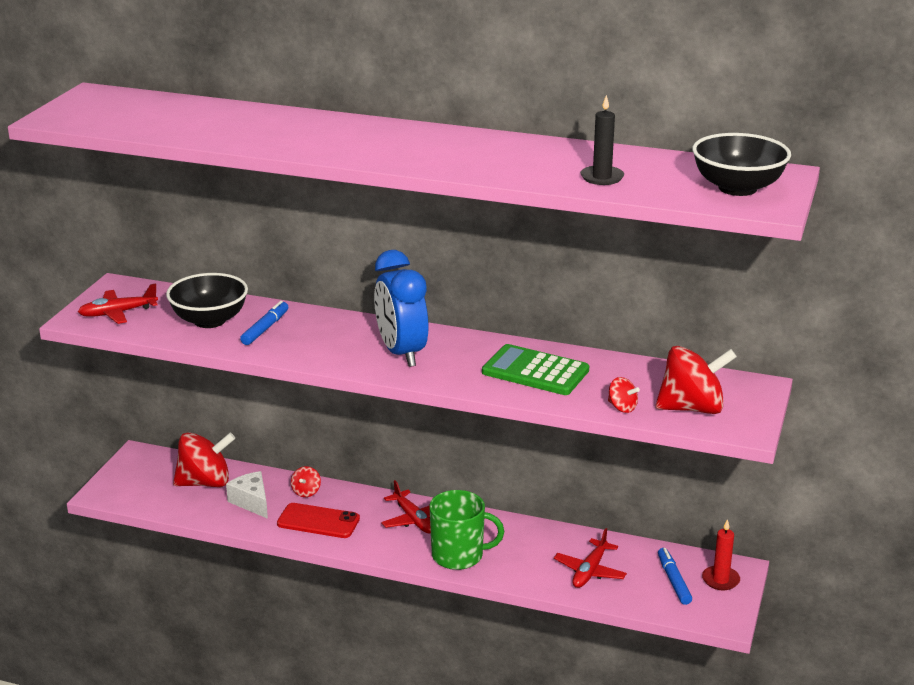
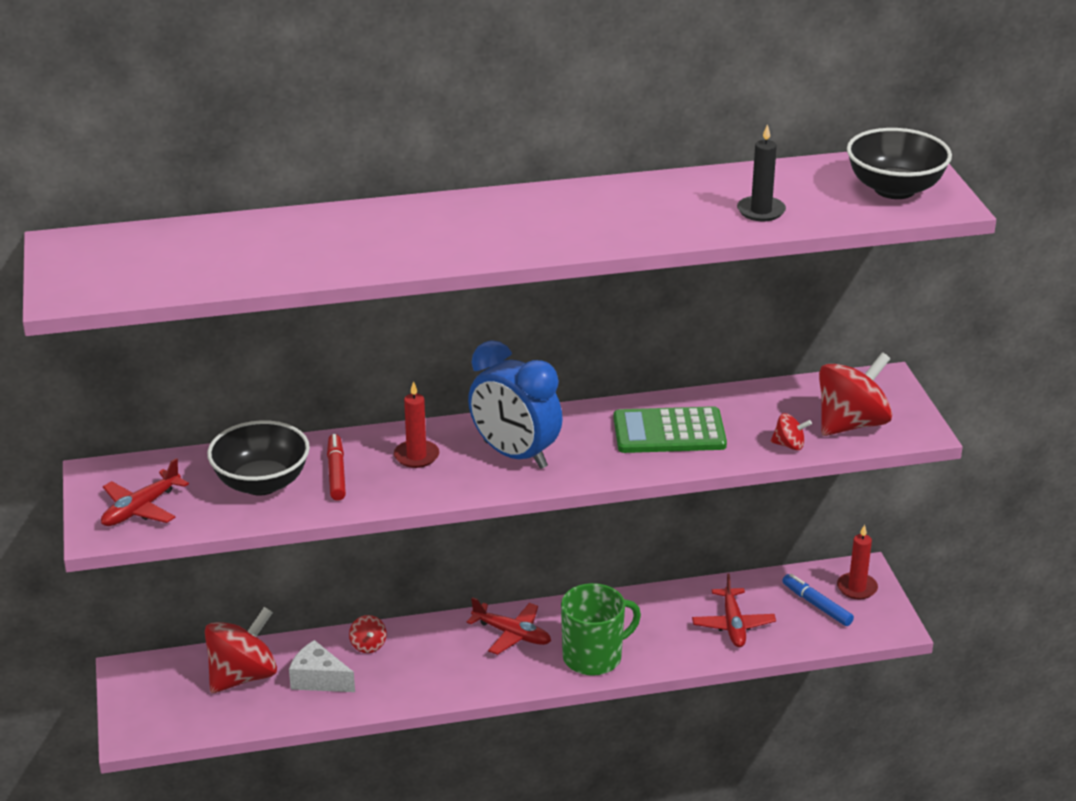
camera: 30 degrees left, 5 degrees up
blue marker [240,301,288,345] -> red marker [327,434,346,501]
red phone [277,503,360,538] -> none
none -> red candle [394,381,439,468]

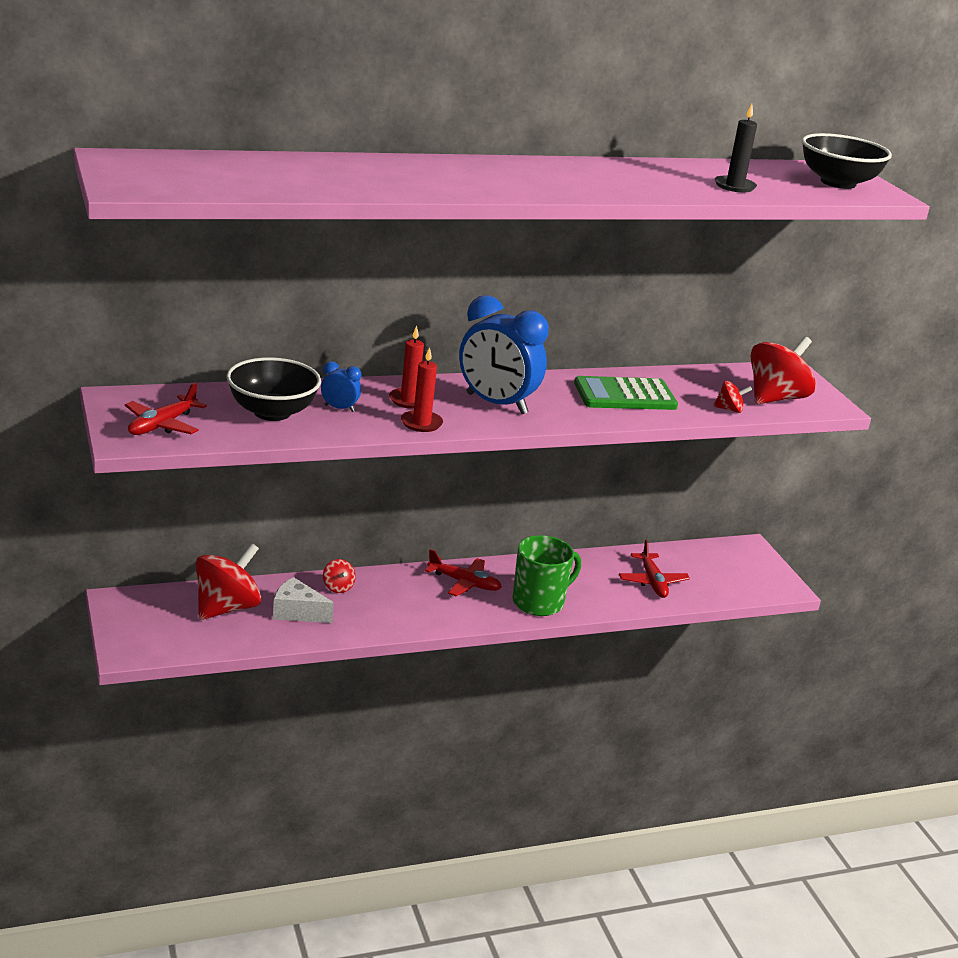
camera: 10 degrees left, 5 degrees down
red marker [327,434,346,501] -> blue clock [321,361,361,412]
blue marker [782,574,854,626] -> none
red candle [837,524,878,599] -> red candle moved to [401,347,443,432]

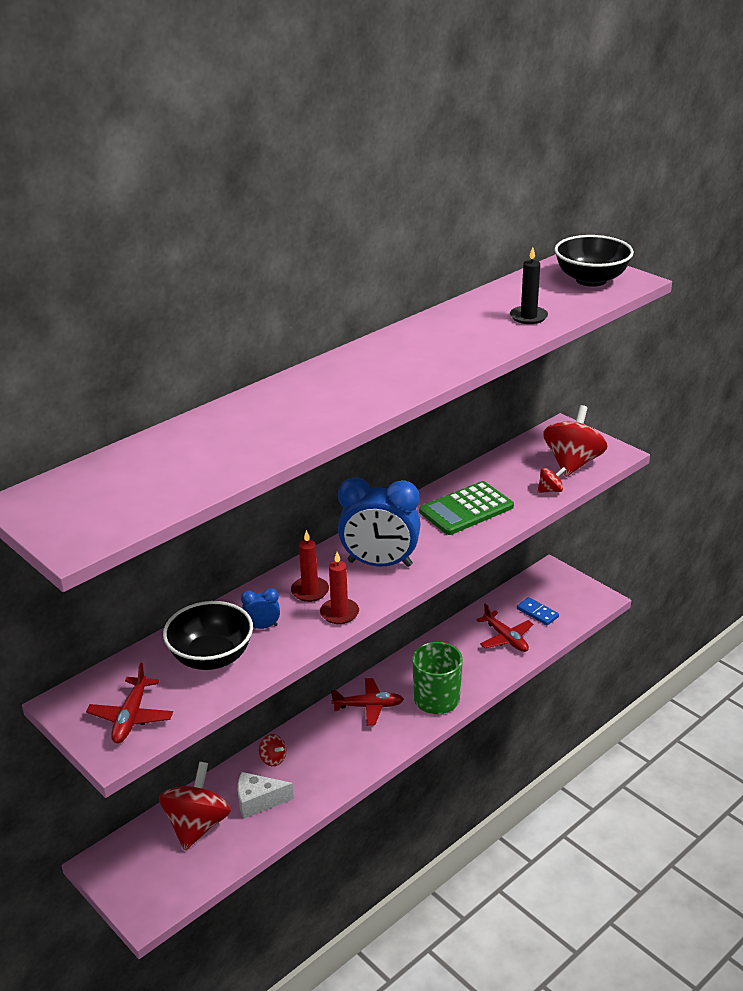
camera: 20 degrees left, 5 degrees up
none -> blue domino [517,597,559,625]

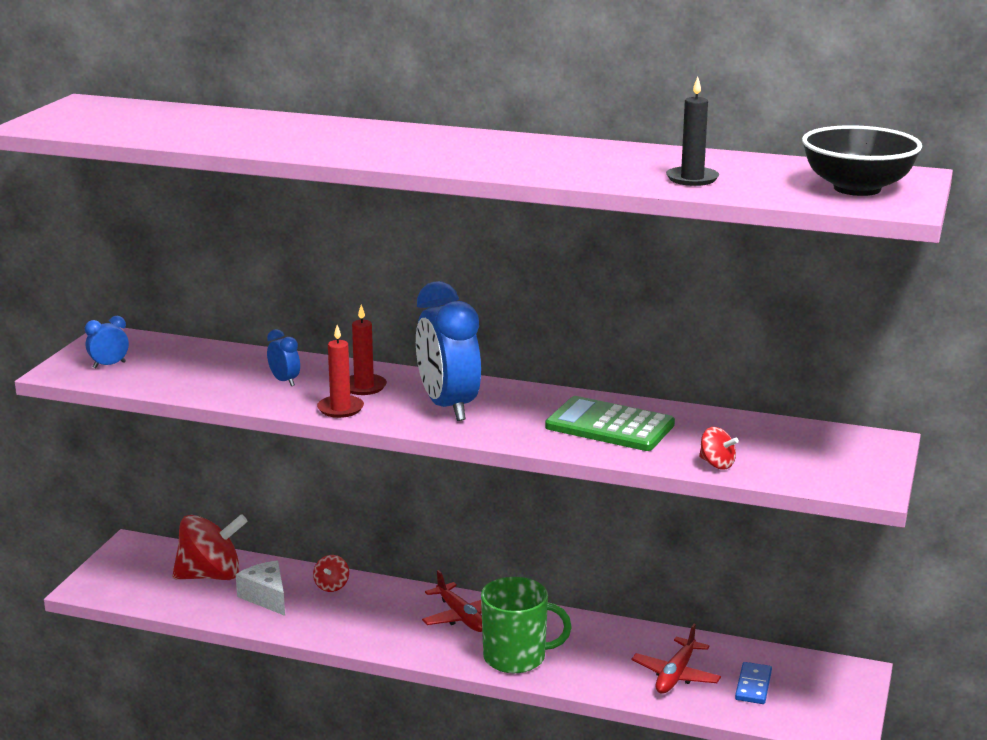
camera: 60 degrees right, 10 degrees down
red plane [86,663,173,743] -> blue clock [85,316,129,368]
black bowl [163,601,253,670] -> none
red spinning top [543,405,607,477] -> none

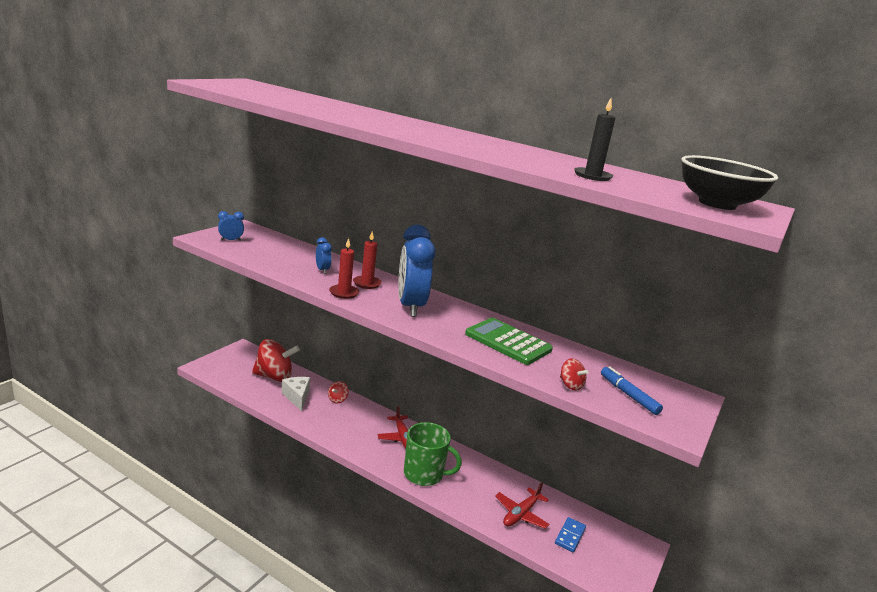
camera: 10 degrees right, 0 degrees up
none -> blue marker [601,366,663,415]

